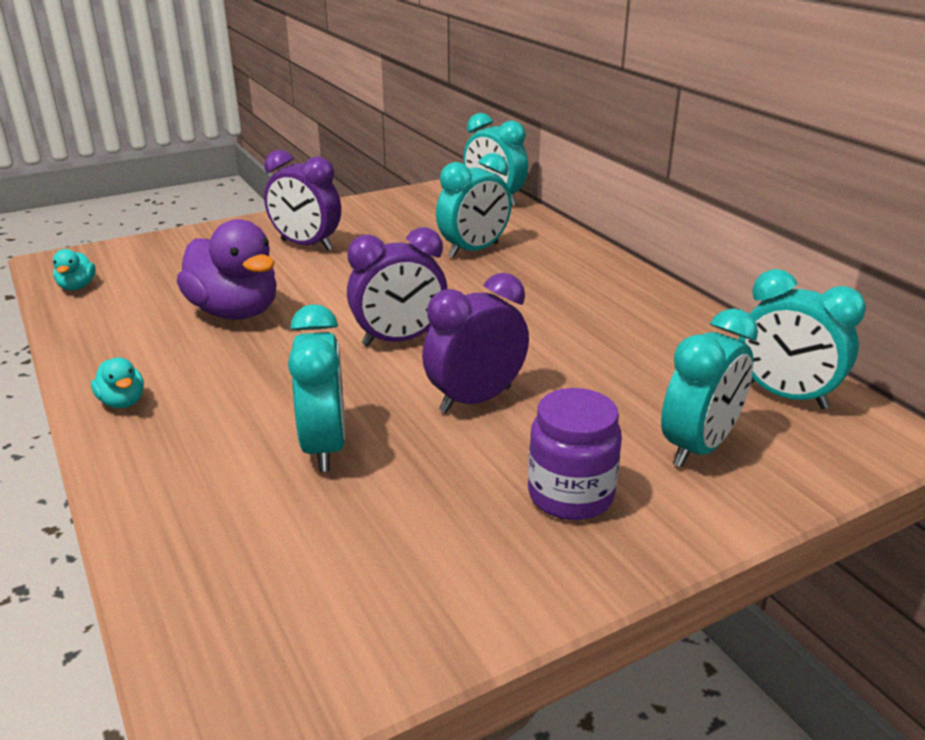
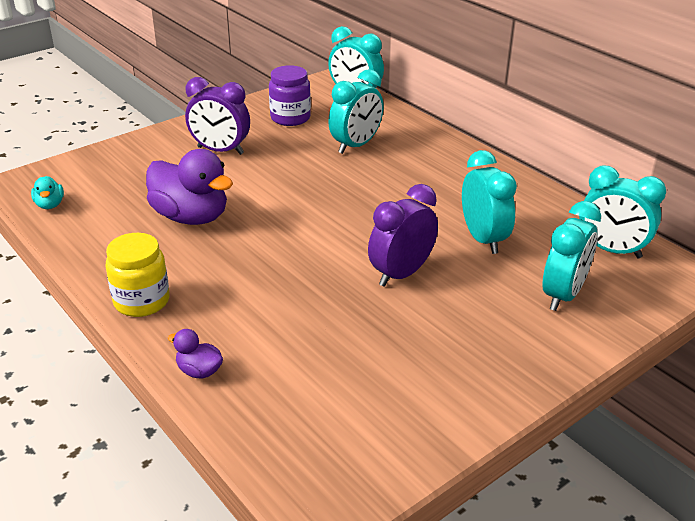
camera: 10 degrees left, 5 degrees up
turquoise duck [91,358,144,408] -> yellow jar [106,233,170,317]
turquoise clock [288,304,346,472] -> turquoise clock moved to [462,150,517,254]
purple clock [347,227,447,347] -> none
purple jar [528,388,622,520] -> purple jar moved to [269,65,311,126]
none -> purple duck [168,329,223,379]

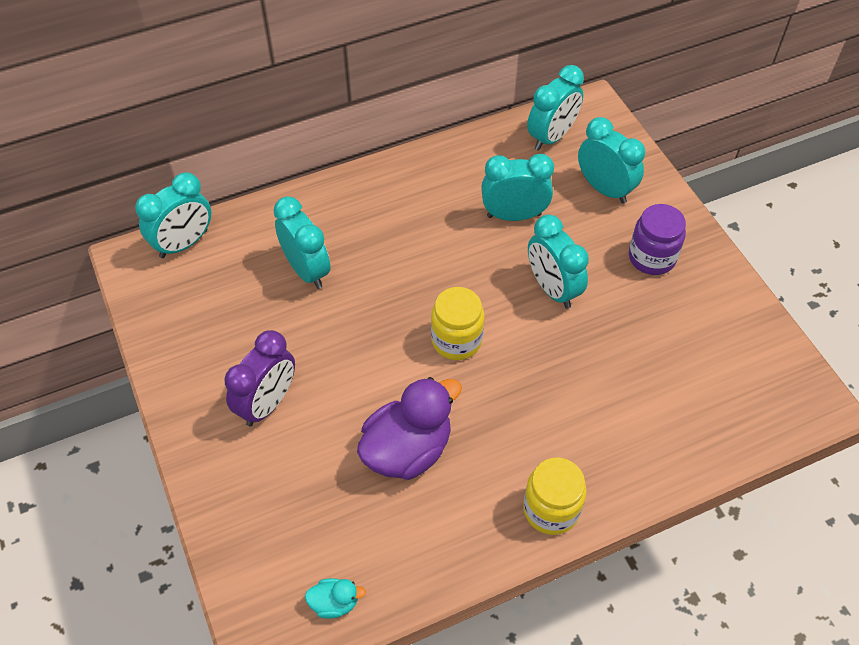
camera: 75 degrees left, 20 degrees up
purple duck [168,329,223,379] -> none
purple jar [269,65,311,126] -> purple jar moved to [629,204,686,275]
purple clock [368,184,438,287] -> turquoise clock [528,214,589,309]
none -> yellow jar [431,287,484,360]

